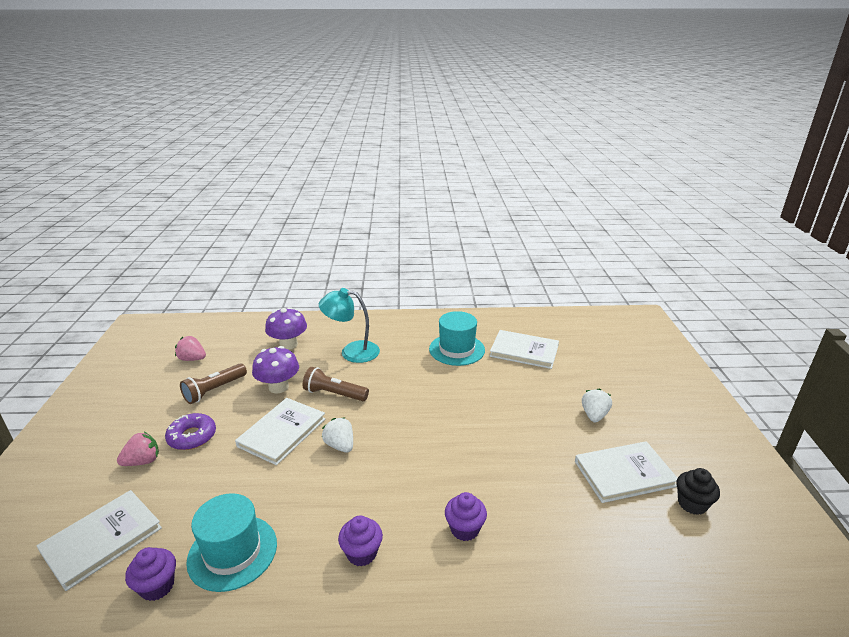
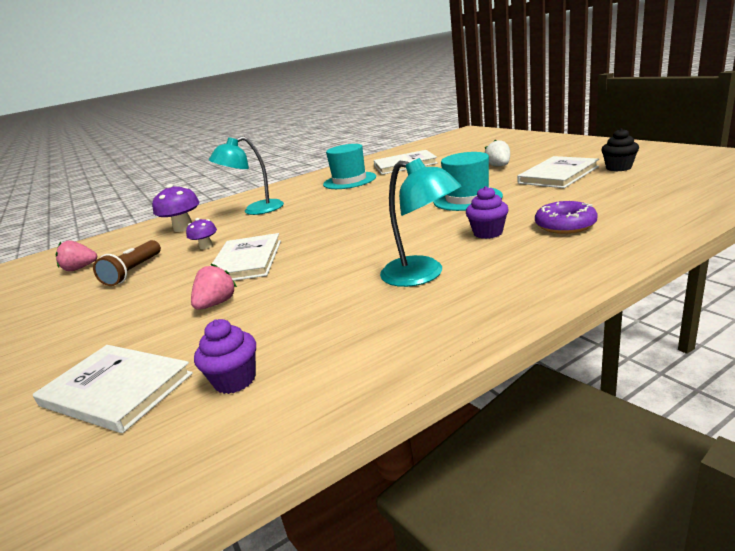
camera: 25 degrees left, 5 degrees down
white book [37,490,162,591] -> white book turned 75 degrees counterclockwise [33,345,193,433]
pink strawberry [117,432,159,466] -> pink strawberry moved to [191,264,237,310]
purple donut [165,413,216,450] -> purple donut moved to [535,201,598,234]
turquoise hat [186,493,277,592] -> turquoise hat moved to [433,152,503,211]
purple mushroom [252,346,299,393] -> purple mushroom [186,218,217,249], size x0.59
brown flashlight [303,367,369,401] -> none
white strawberry [322,417,353,452] -> none
purple cupcake [338,515,383,566] -> turquoise lamp [380,158,461,287]

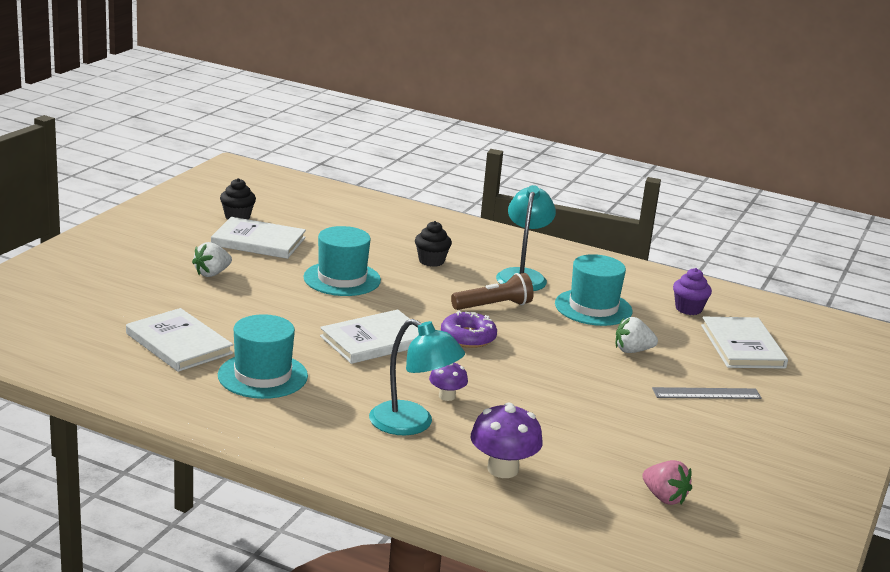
camera: 130 degrees left, 0 degrees up
brown flashlight [93,240,161,286] -> brown flashlight moved to [451,273,534,310]
purple mushroom [186,218,217,249] -> purple mushroom moved to [429,362,468,401]
pink strawberry [191,264,237,310] -> white strawberry [616,317,658,353]
white book [210,233,281,281] -> white book moved to [320,309,419,364]
purple cupcake [466,186,509,239] -> black cupcake [415,221,452,267]
purple donut [535,201,598,234] -> purple donut moved to [441,311,497,348]
none -> turquoise hat [555,254,633,326]
none -> grey ruler [652,387,762,399]

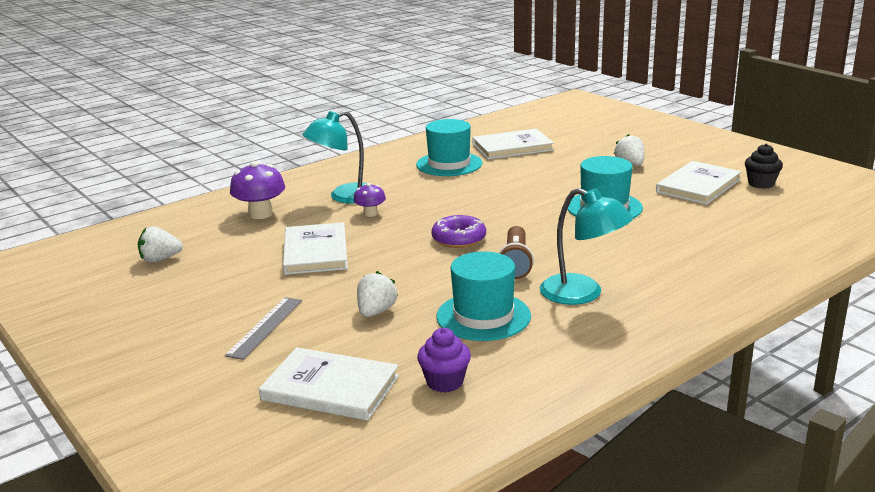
camera: 120 degrees right, 0 degrees up
white book [320,309,419,364] -> white book moved to [283,222,348,275]
black cupcake [415,221,452,267] -> none
pink strawberry [642,460,692,505] -> white strawberry [138,226,183,263]

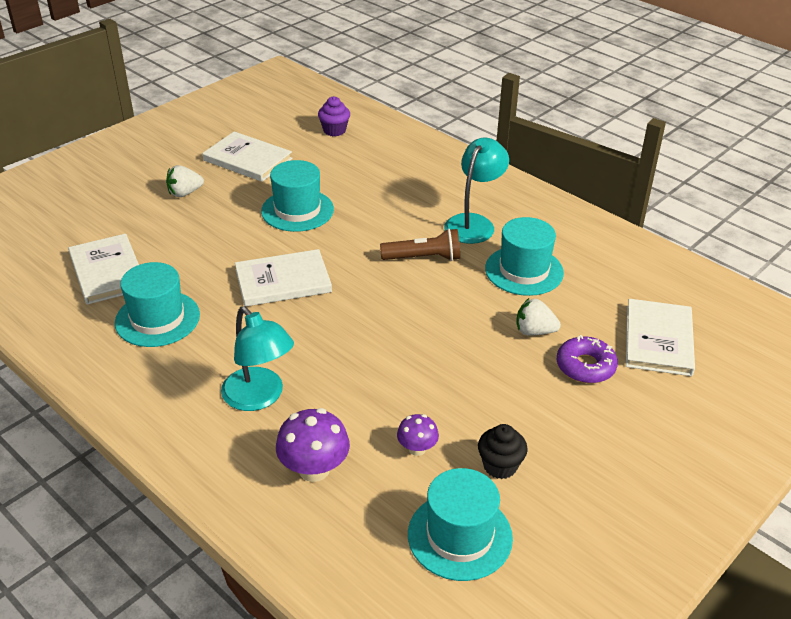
camera: 100 degrees left, 15 degrees up
white strawberry [138,226,183,263] -> turquoise hat [408,468,513,581]
grey ruler [225,297,302,360] -> none
white book [283,222,348,275] -> white book moved to [235,249,332,307]
purple mushroom [353,183,386,217] -> purple mushroom moved to [397,414,439,456]
purple cupcake [417,328,471,393] -> purple cupcake moved to [318,96,350,136]
purple donut [431,215,486,248] -> purple donut moved to [557,335,618,383]
black cupcake [745,144,783,189] -> black cupcake moved to [478,424,528,479]

